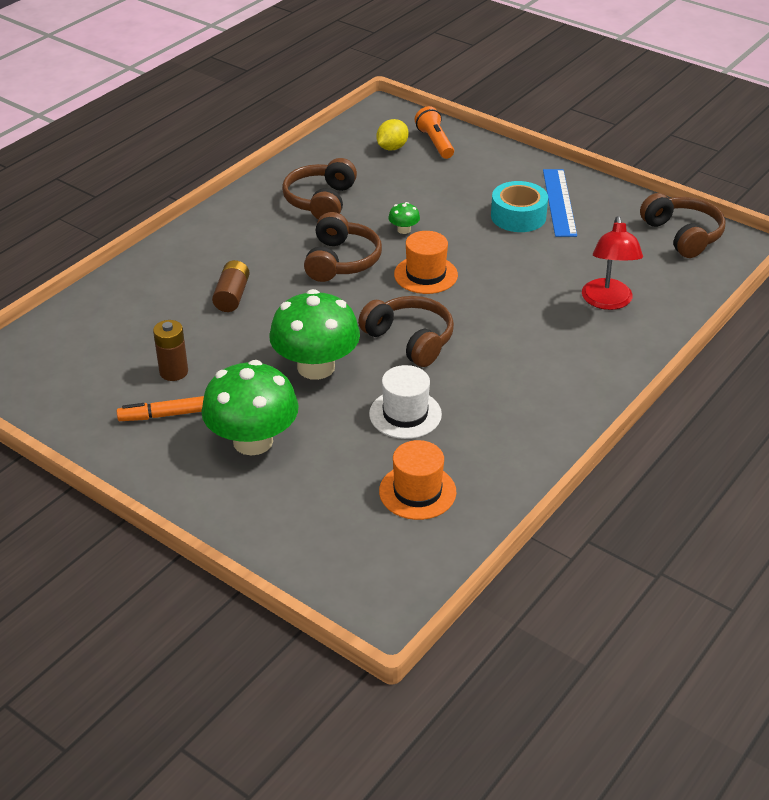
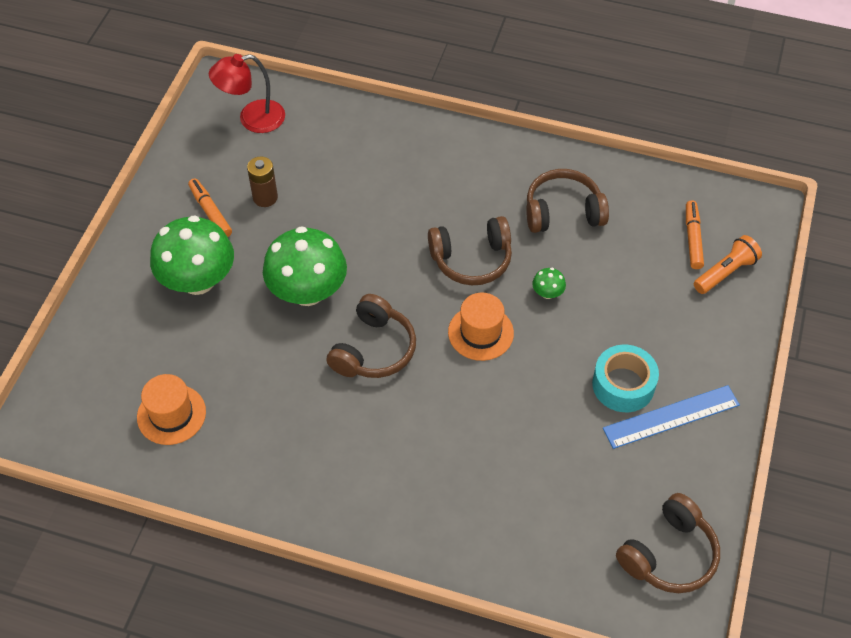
camera: 70 degrees right, 15 degrees up
brown battery [212,260,250,312] -> none
white hat [369,365,442,439] -> none
yellow lemon [376,119,409,151] -> orange marker [686,201,704,269]
red lamp [582,216,643,310] -> red lamp moved to [209,54,285,133]

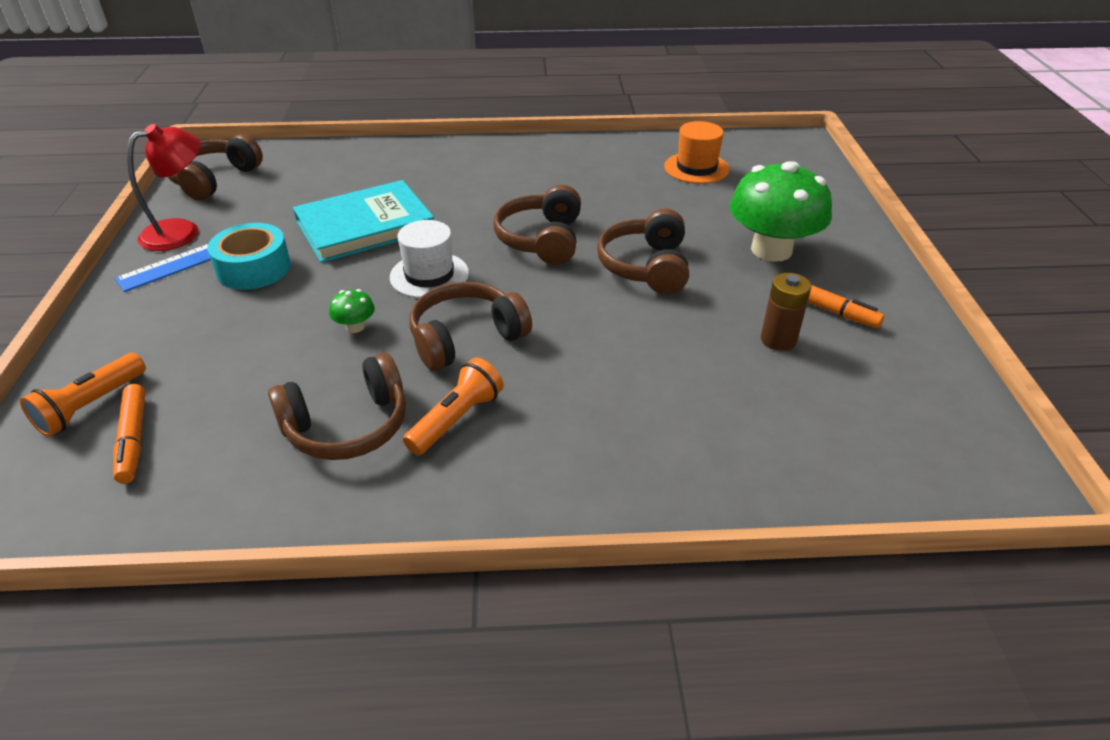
camera: 160 degrees right, 15 degrees down
red lamp [209,54,285,133] -> red lamp moved to [127,124,201,251]
green mushroom [263,226,347,306] -> brown headphones [597,208,689,294]
orange hat [448,293,514,361] -> white hat [390,220,469,298]
none -> turquoise book [293,180,434,263]
none -> orange flashlight [403,358,504,455]

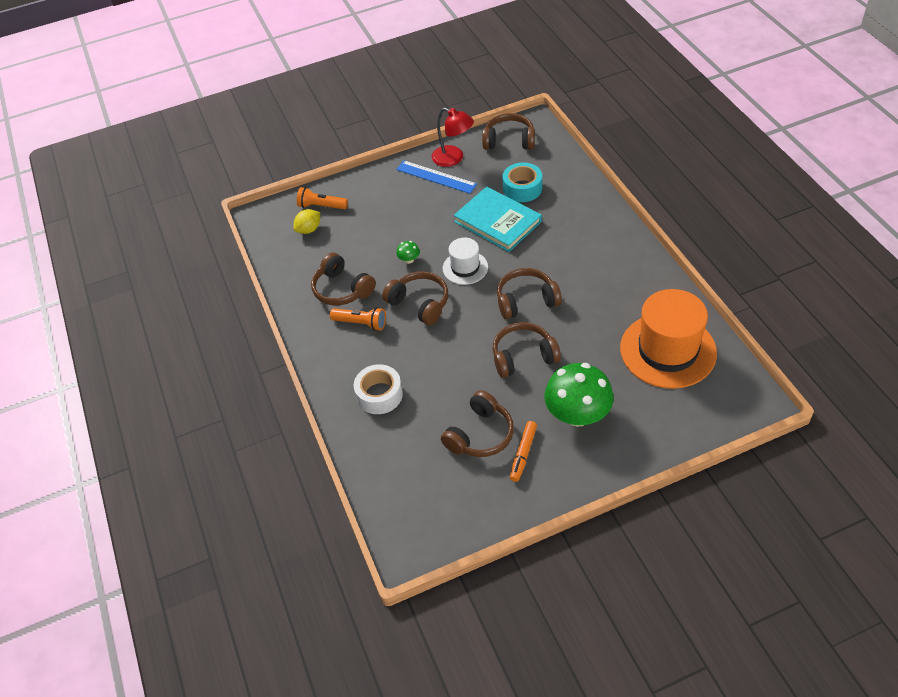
camera: 75 degrees right, 10 degrees up
orange marker [113,384,146,484] -> yellow lemon [293,209,320,234]
turquoise tape [207,223,291,290] -> turquoise tape moved to [503,162,542,202]
orange hat [664,121,730,184] -> orange hat [620,289,717,389], size x1.89
brown battery [761,273,811,351] -> brown headphones [441,390,514,457]
none -> white tape [354,364,403,414]

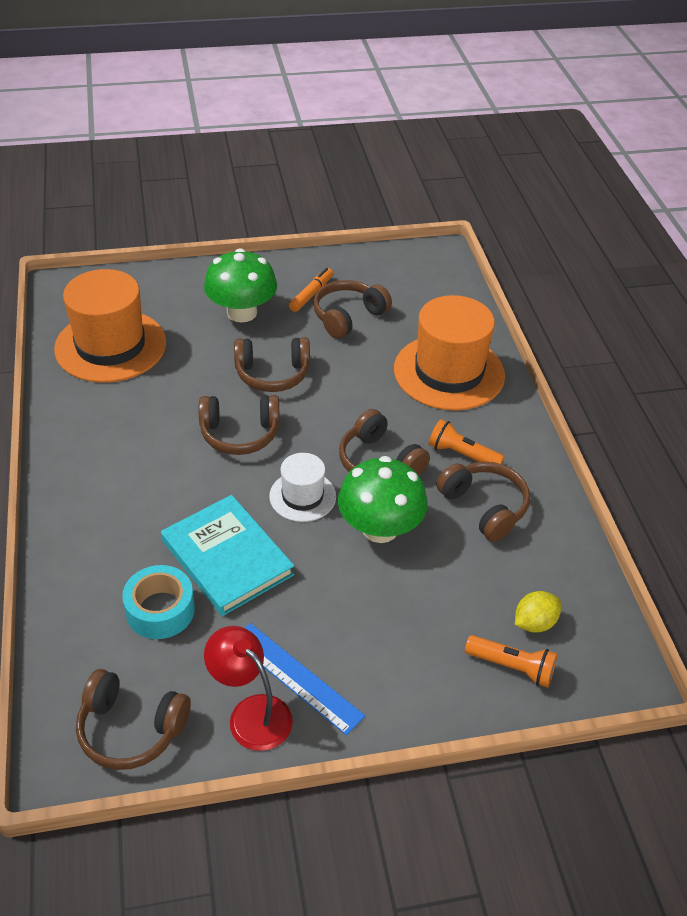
camera: 175 degrees left, 5 degrees down
white tape [354,364,403,414] -> orange hat [394,295,505,410]
green mushroom [396,241,420,264] -> green mushroom [338,456,428,543], size x2.47

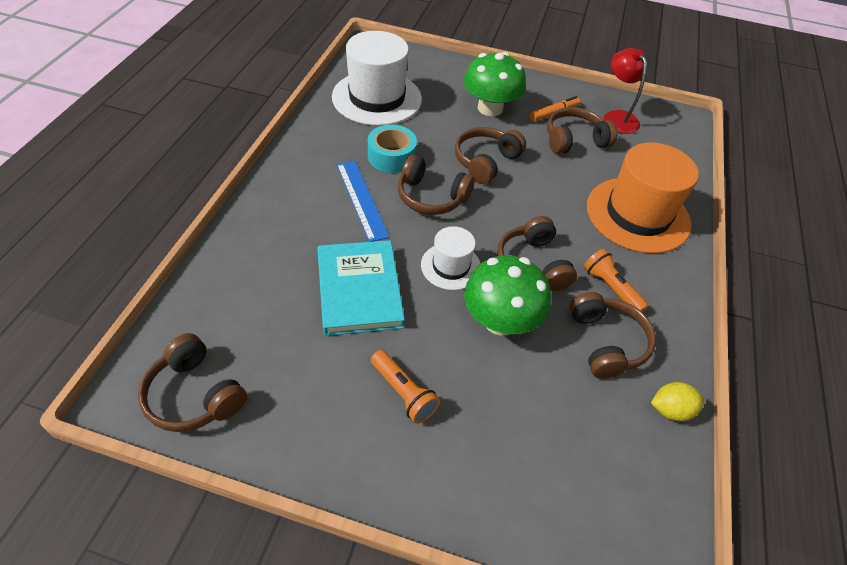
camera: 25 degrees right, 5 degrees up
orange hat [54,269,166,383] -> white hat [332,31,422,126]
turquoise tape [122,565,195,639] -> turquoise tape moved to [368,125,417,173]
red lamp [204,626,293,751] -> red lamp moved to [603,48,647,134]
brown headphones [234,337,310,392] -> brown headphones turned 105 degrees clockwise [455,127,526,184]
blue ruler [245,623,365,736] -> blue ruler moved to [337,161,390,242]
orange flashlight [465,635,558,688] -> orange flashlight moved to [371,350,440,424]
yellow lemon [515,591,561,633] -> yellow lemon moved to [651,382,705,421]

